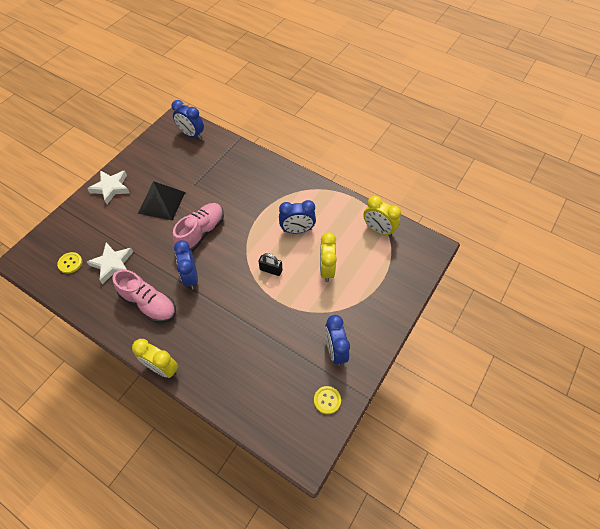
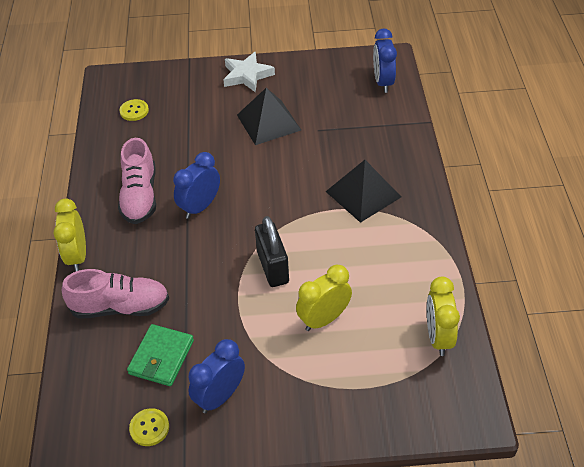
camera: 55 degrees right, 10 degrees down
white star [87,243,133,284] -> none
pink shoe [173,203,224,252] -> pink shoe moved to [62,269,169,319]
black padlock [258,253,283,276] -> black padlock [255,216,289,287], size x1.59
blue clock [279,200,316,234] -> none
none -> green wallet [127,324,194,386]
none -> black pyramid [326,160,401,223]

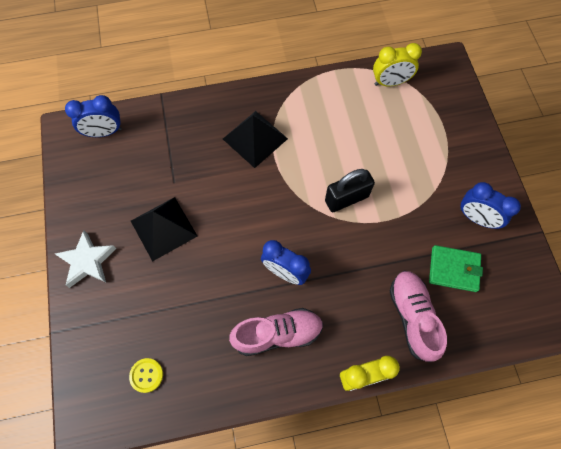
camera: 100 degrees left, 20 degrees up
yellow button [129,408,169,446] -> none
yellow clock [296,265,352,331] -> none

